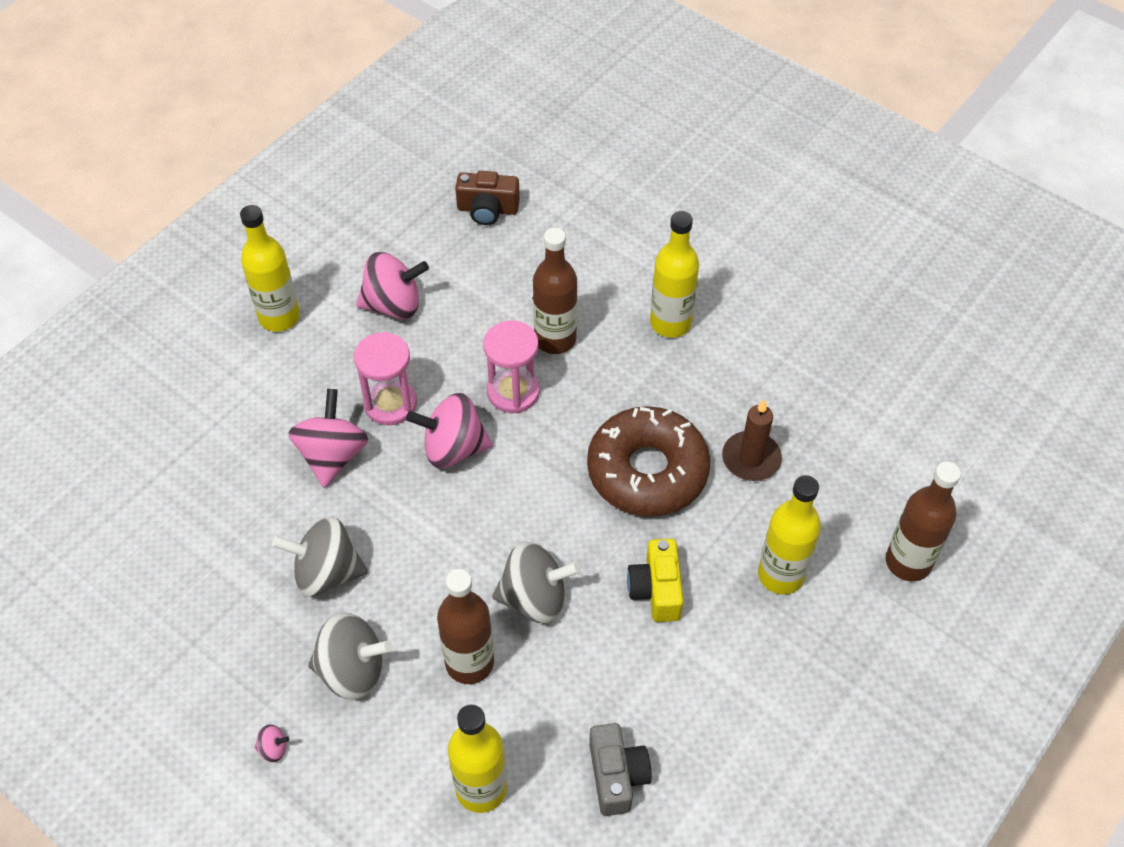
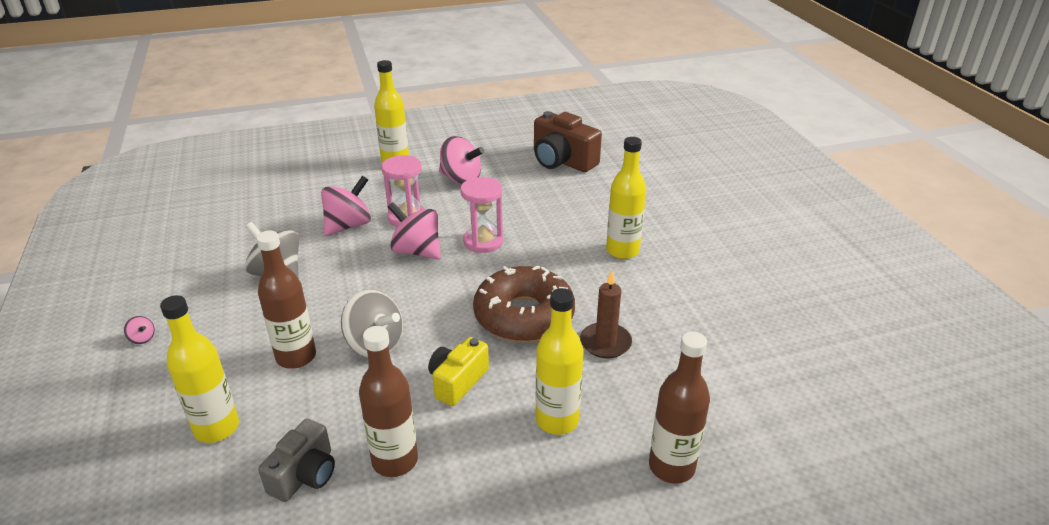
camera: 35 degrees right, 20 degrees down
grey spinning top [308,612,393,700] -> none
brown camera [455,171,520,225] -> brown camera [534,111,602,172], size x1.58
brown bottle [533,228,577,354] -> brown bottle moved to [359,326,418,477]

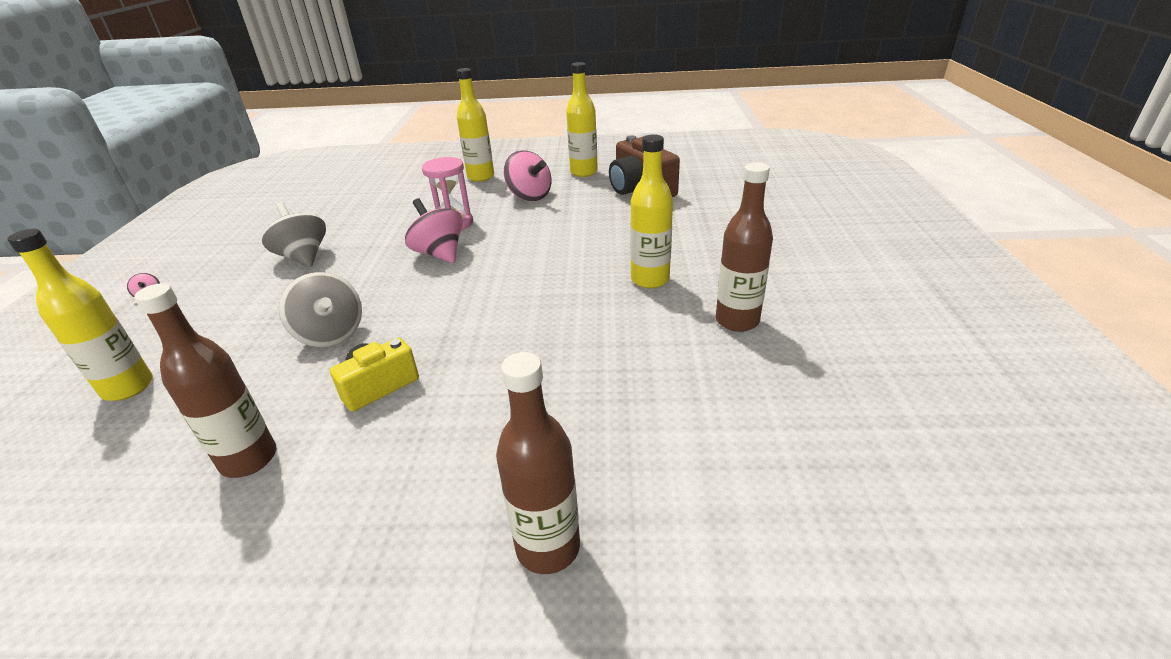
camera: 20 degrees right, 0 degrees up
brown bottle [256,230,316,369] -> brown bottle moved to [716,162,773,332]
grey camera [258,419,335,502] -> none
pink spinning top [321,176,371,236] -> none
pink hourglass [460,177,503,253] -> none
brown donut [473,265,575,342] -> none
yellow bottle [536,288,583,435] -> yellow bottle moved to [566,62,598,177]
brown candle [580,270,632,358] -> none

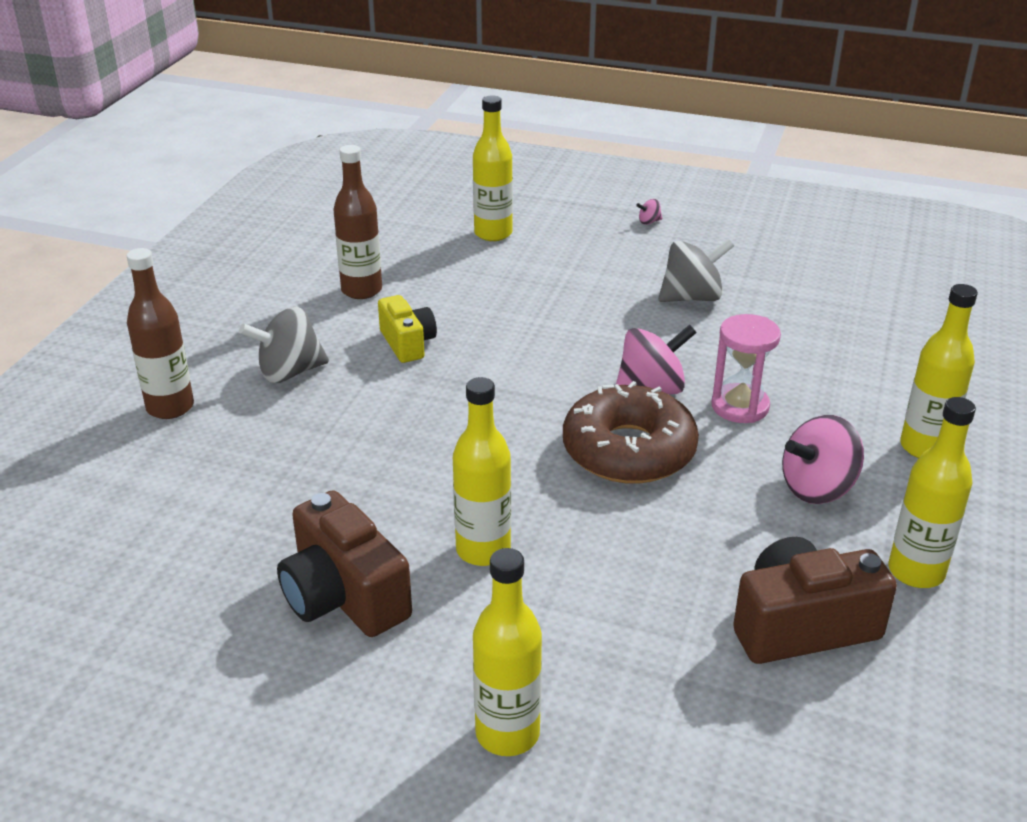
camera: 105 degrees right, 0 degrees up
grey spinning top [279,272,362,347] -> grey spinning top moved to [239,307,329,383]
brown bottle [716,162,773,332] -> brown camera [277,490,412,637]
none -> yellow bottle [473,548,542,756]
none -> brown donut [563,381,699,484]

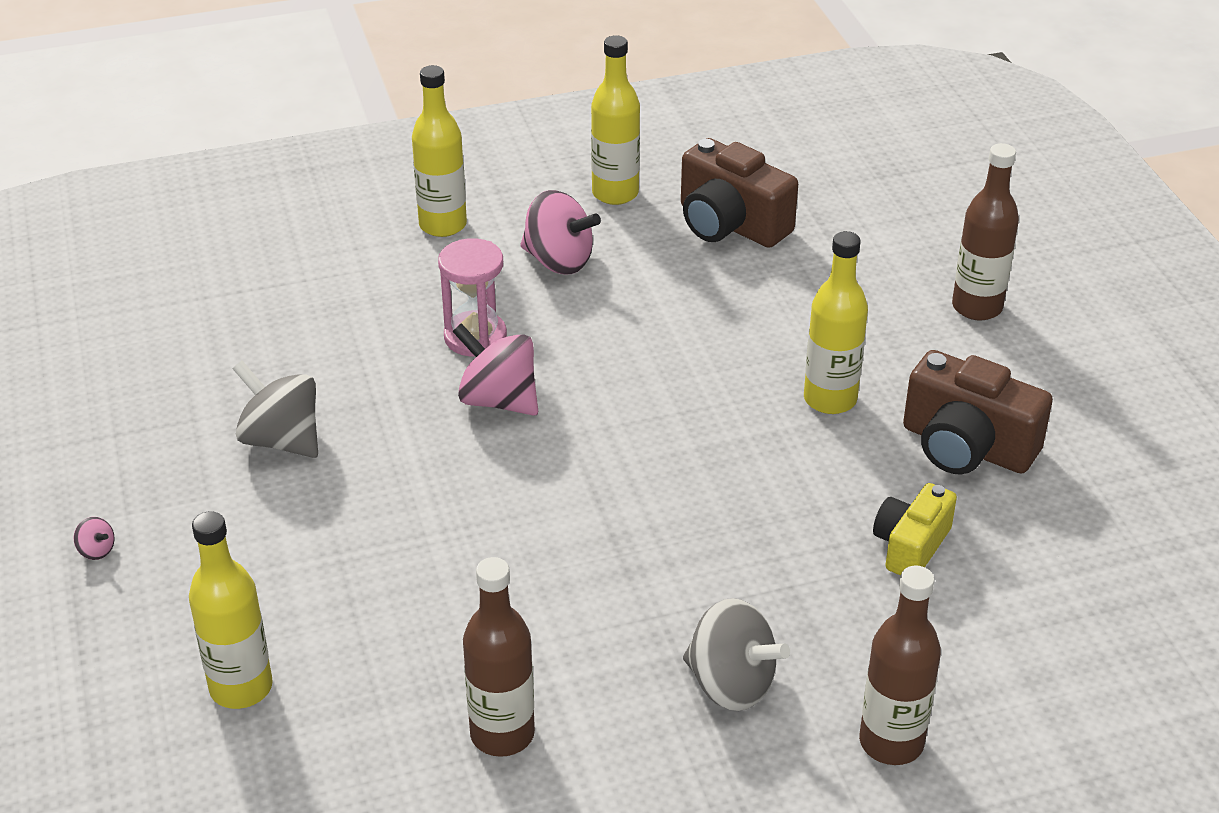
camera: 125 degrees left, 5 degrees up
brown camera [277,490,412,637] -> brown camera turned 105 degrees clockwise [903,350,1053,474]
yellow camera [378,295,437,363] -> yellow camera moved to [873,483,957,576]
yellow bottle [473,548,542,756] -> brown bottle [952,143,1019,321]
brown donut [563,381,699,484] -> none

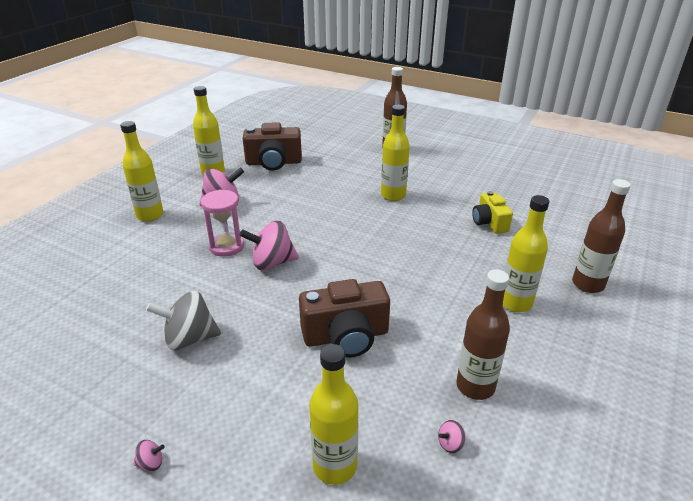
camera: 45 degrees left, 5 degrees down
grey spinning top [683,598,790,711] -> yellow bottle [503,195,549,312]
brown camera [903,350,1053,474] -> brown camera moved to [299,279,390,358]
none -> pink spinning top [438,420,466,453]

